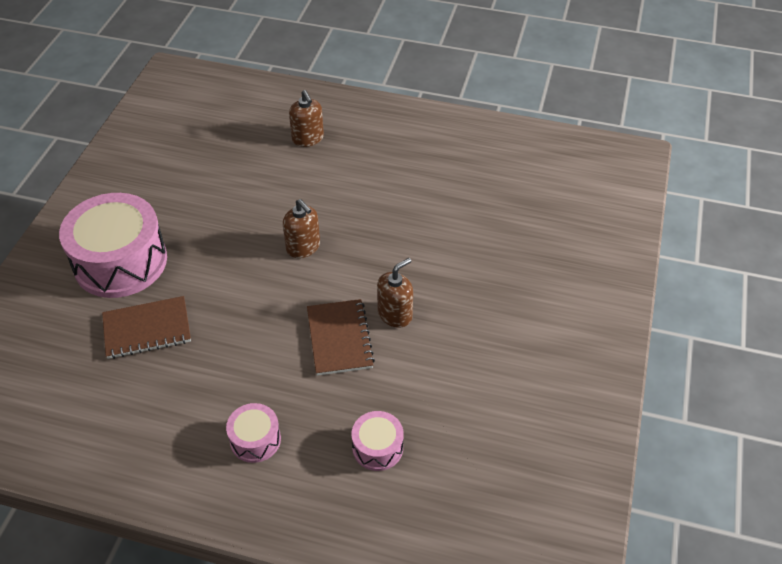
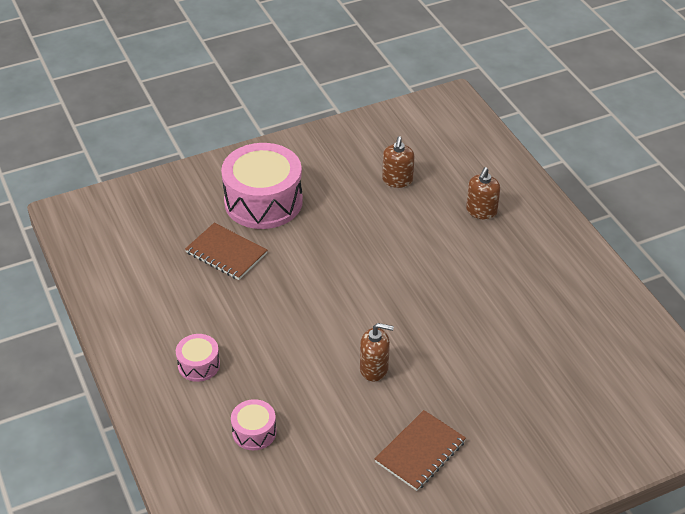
camera: 50 degrees right, 5 degrees down
brown soap dispenser [283,199,320,258] -> brown soap dispenser moved to [382,136,414,188]
brown notebook [307,299,375,376] -> brown notebook moved to [375,410,466,491]

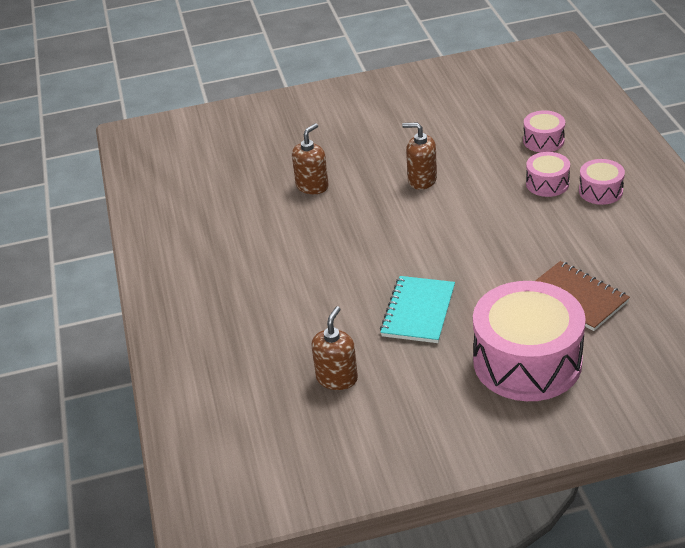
camera: 165 degrees left, 5 degrees down
brown notebook [375,410,466,491] -> none
brown soap dispenser [466,167,500,220] -> brown soap dispenser moved to [292,123,329,194]
none -> turquoise notebook [380,276,455,343]
none -> pink drum [526,152,570,197]

